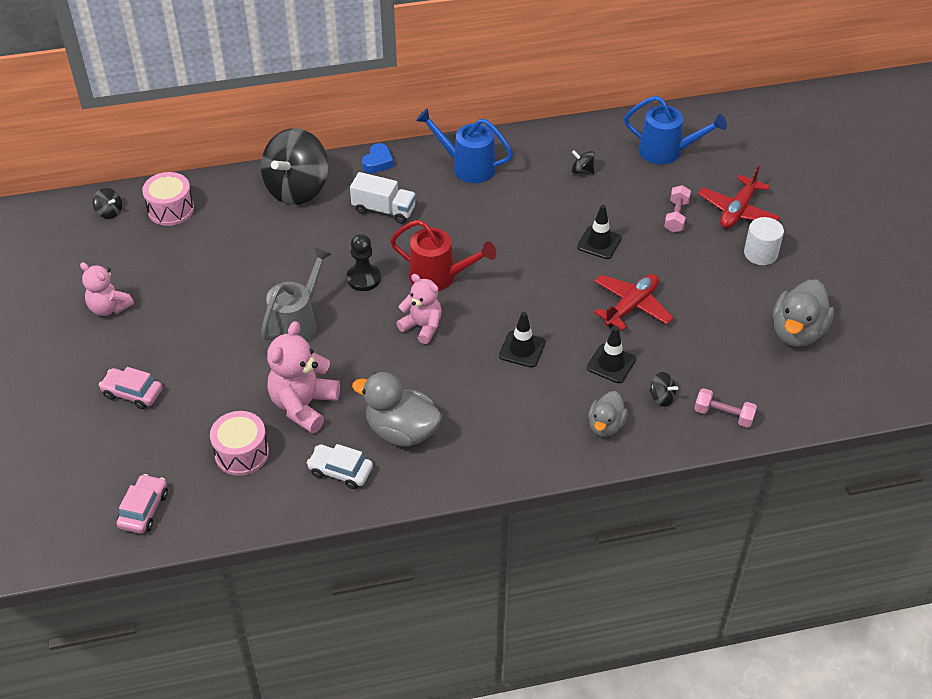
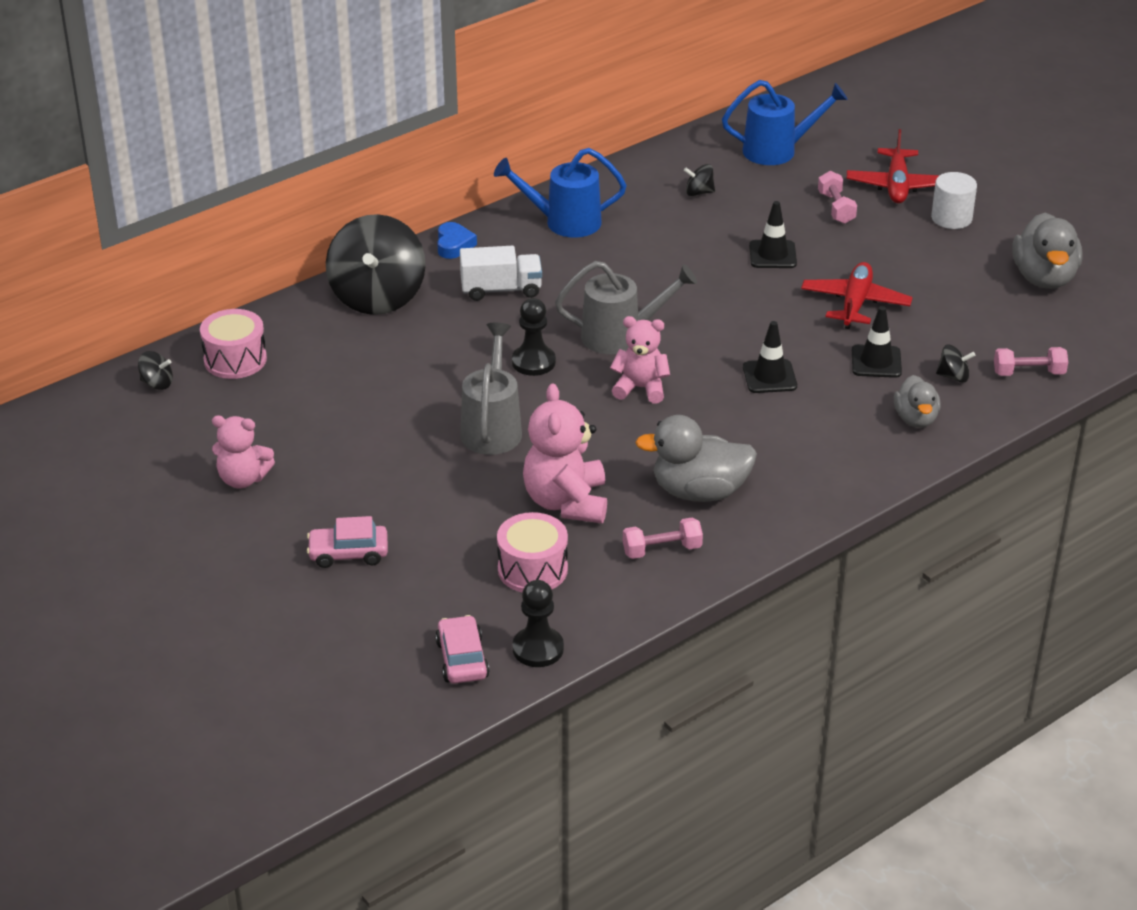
camera: 25 degrees left, 10 degrees down
white car [307,444,373,489] -> pink dumbbell [623,517,703,559]
red watering can [390,220,496,291] -> grey watering can [555,261,697,354]
none -> black pawn [512,580,564,667]

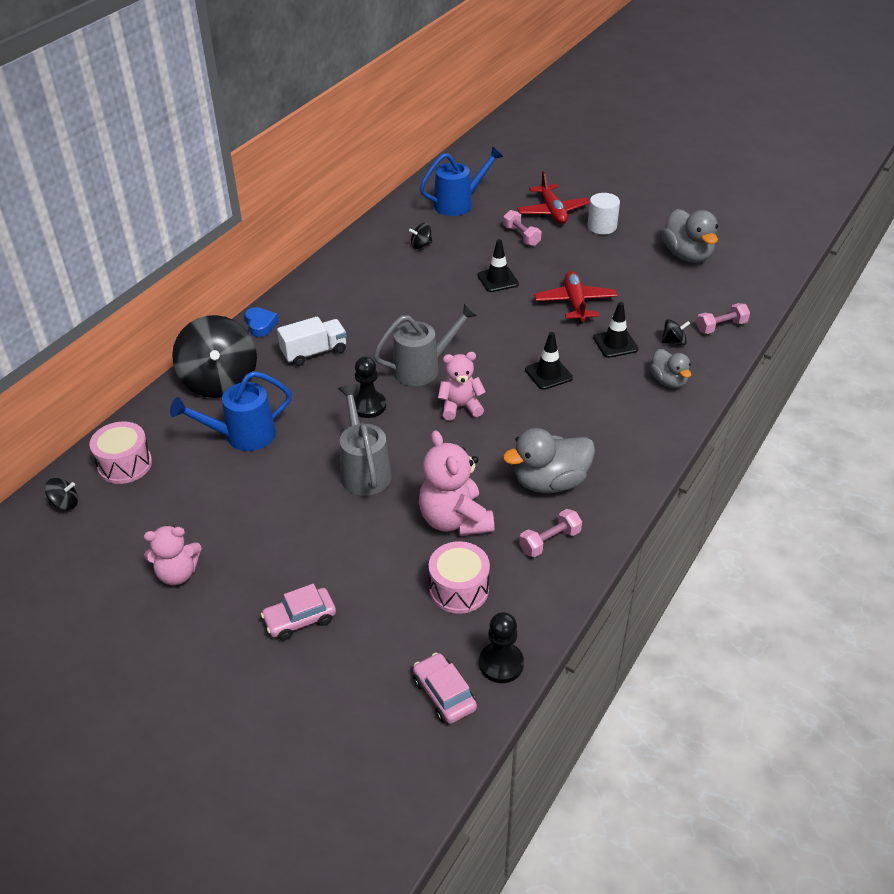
camera: 20 degrees left, 5 degrees up
blue watering can [494,148,626,238] -> blue watering can moved to [170,371,292,451]

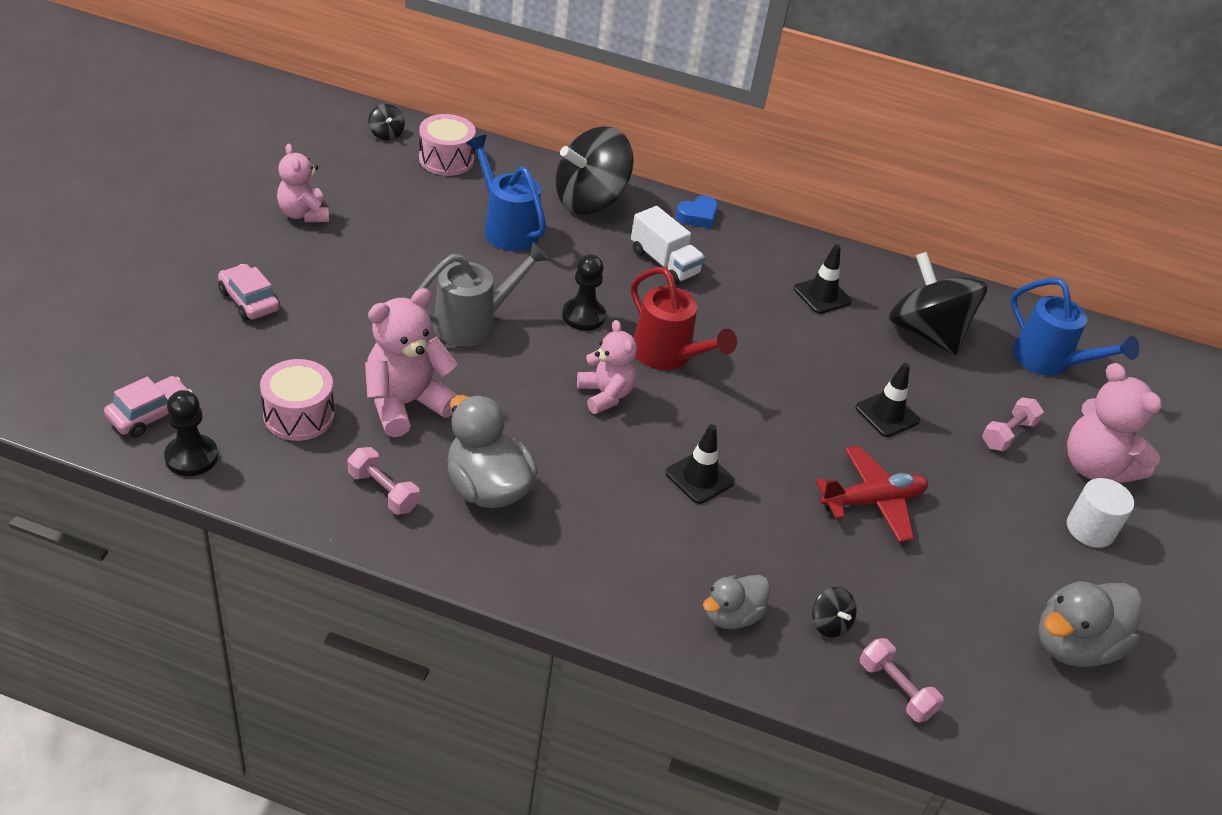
camera: 70 degrees right, 0 degrees up
grey watering can [373,303,478,386] -> red watering can [631,267,737,370]
black spinning top [409,223,432,249] -> black spinning top [889,252,987,355], size x2.48
red plane [517,171,590,224] -> pink teddy bear [1067,363,1162,483]
black traffic cone [593,302,638,358] -> black traffic cone moved to [794,244,852,314]

